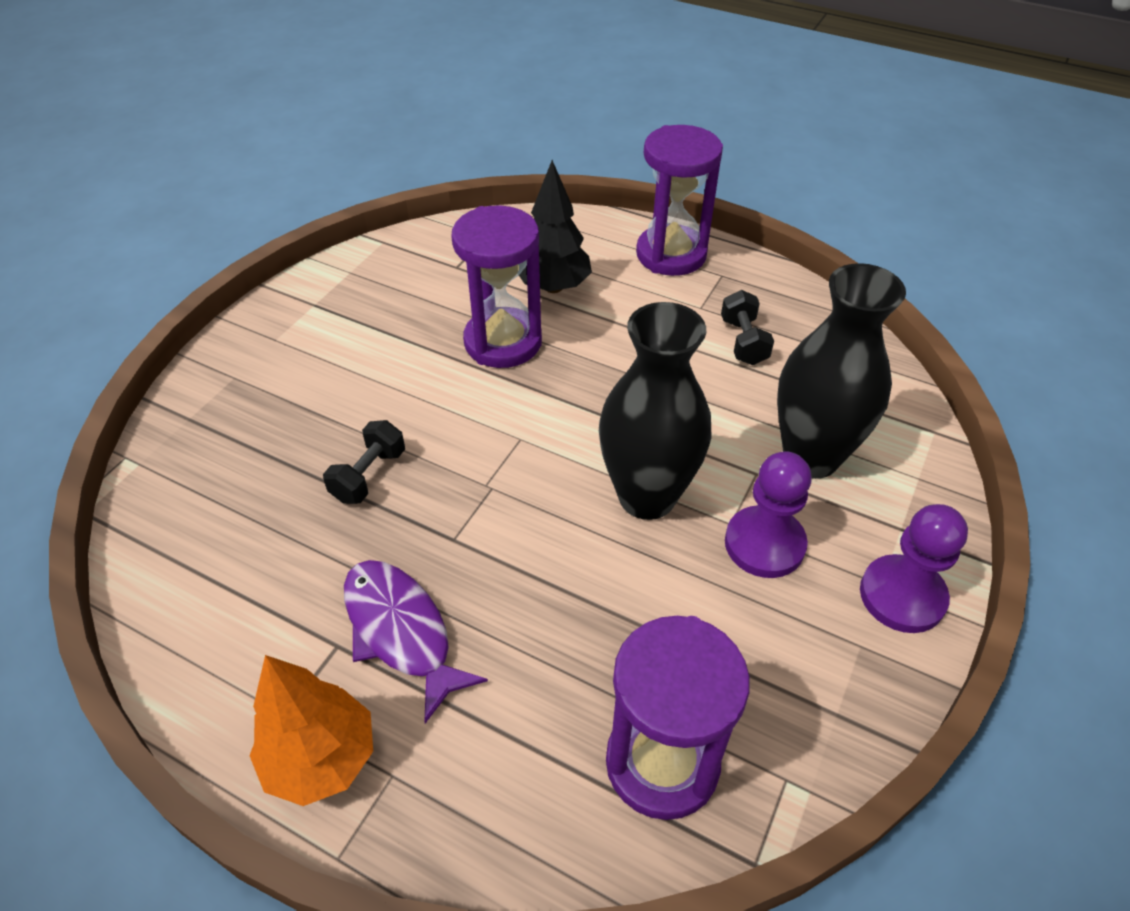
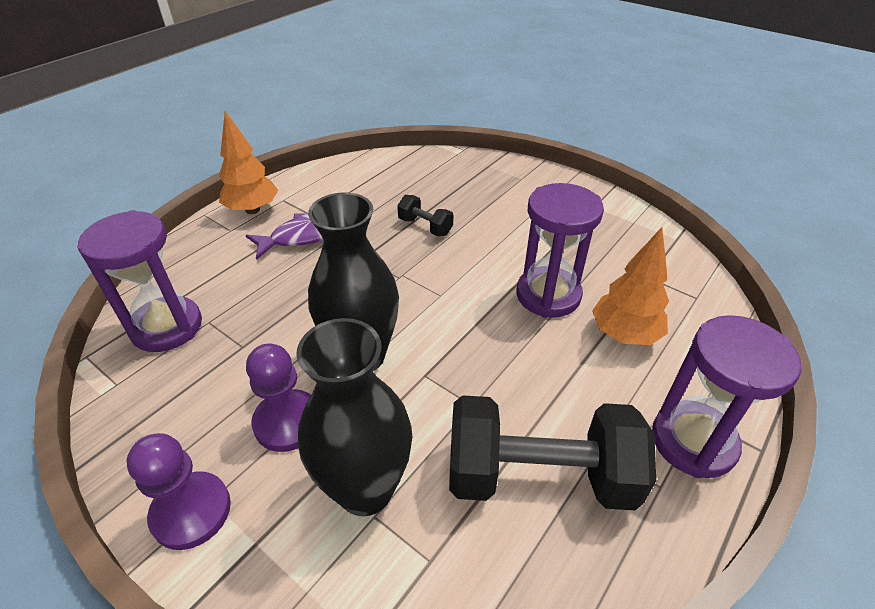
camera: 100 degrees right, 5 degrees down
black tree [519,160,592,293] -> orange tree [592,227,669,345]
black dumbbell [721,290,774,365] -> black dumbbell [449,395,656,511], size x2.20

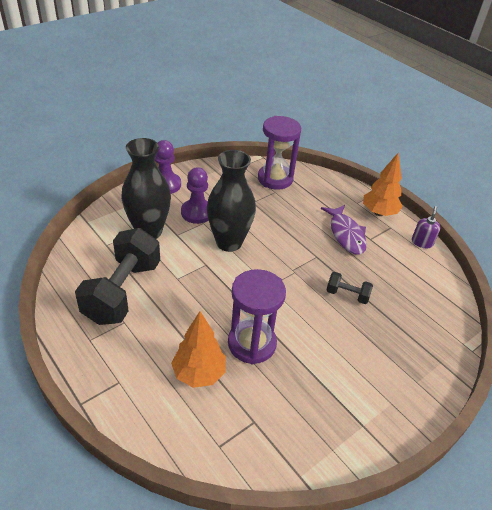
camera: 100 degrees right, 0 degrees up
black dumbbell [397,195,453,236] -> black dumbbell turned 60 degrees clockwise [326,272,373,304]
purple hourglass [652,315,802,478] -> none
none -> purple soap dispenser [412,206,441,248]

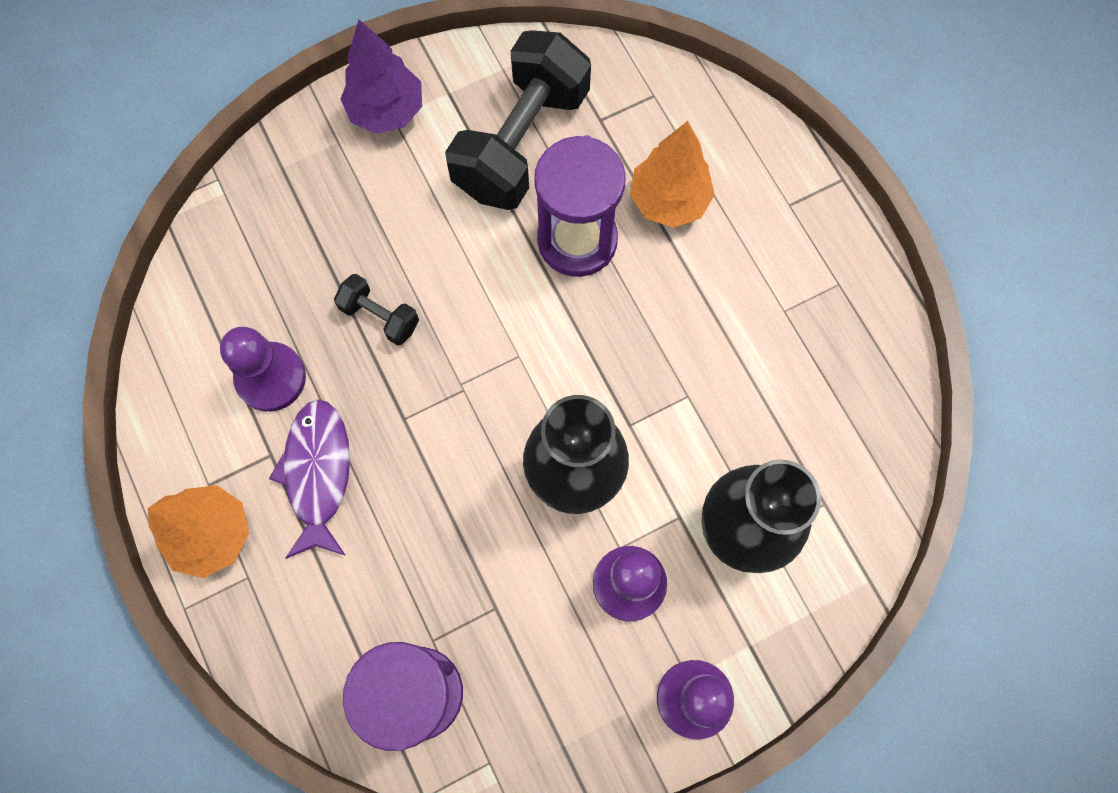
camera: 165 degrees left, 30 degrees up
black dumbbell [75,228,160,325] -> black dumbbell moved to [445,30,591,210]
purple soap dispenser [412,206,441,248] -> none
none -> purple pawn [220,327,306,412]
none -> purple tree [340,20,422,134]

